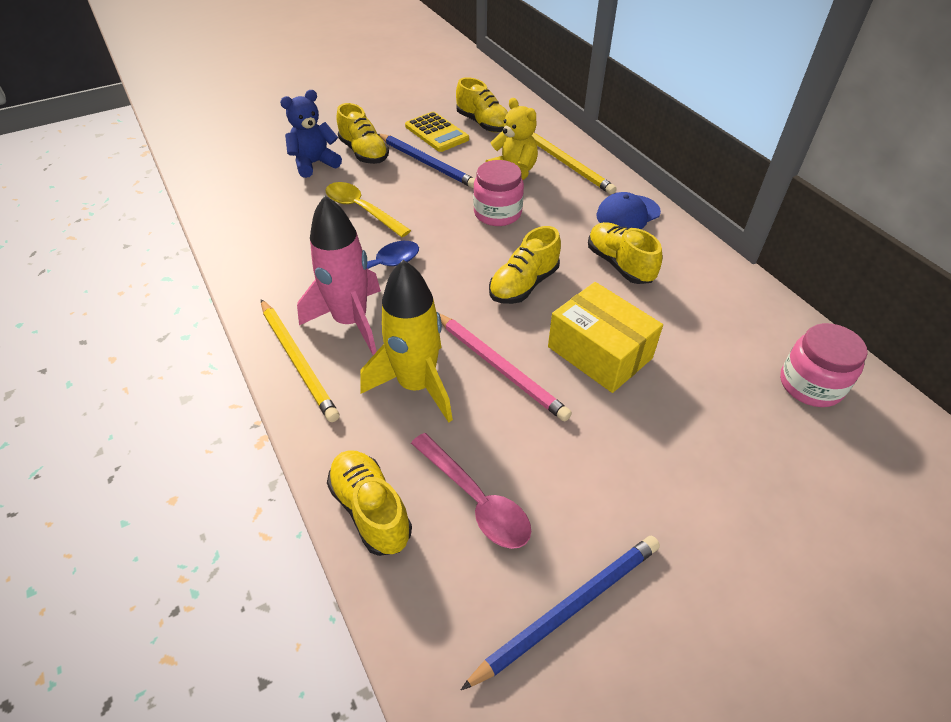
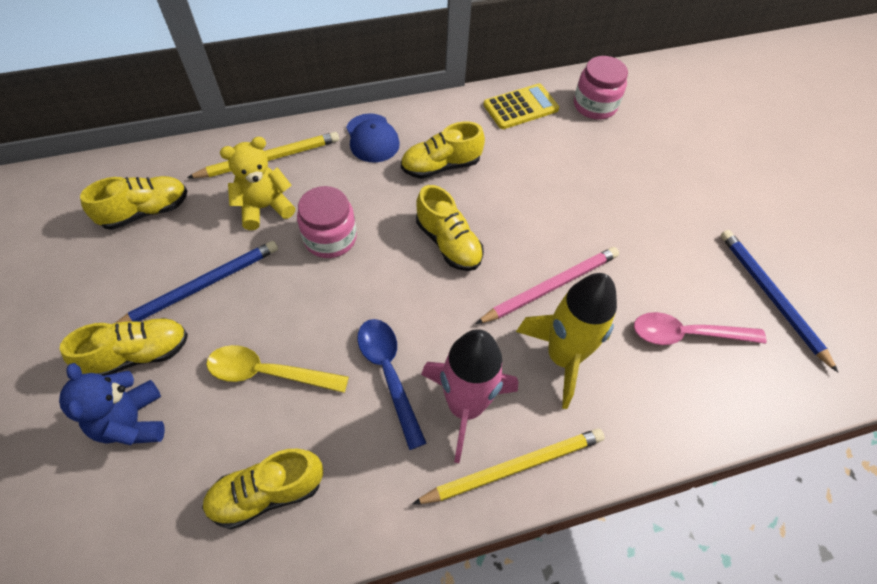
camera: 80 degrees left, 10 degrees up
yellow spoon [326,182,411,237] -> yellow spoon turned 45 degrees clockwise [206,345,349,393]
yellow shoe [327,450,412,556] -> yellow shoe moved to [202,449,323,529]
yellow calculator [405,112,469,152] -> yellow calculator moved to [483,83,559,129]
pink spoon [411,433,531,549] -> pink spoon turned 150 degrees counterclockwise [634,312,767,345]
yellow box [548,282,663,393] -> none

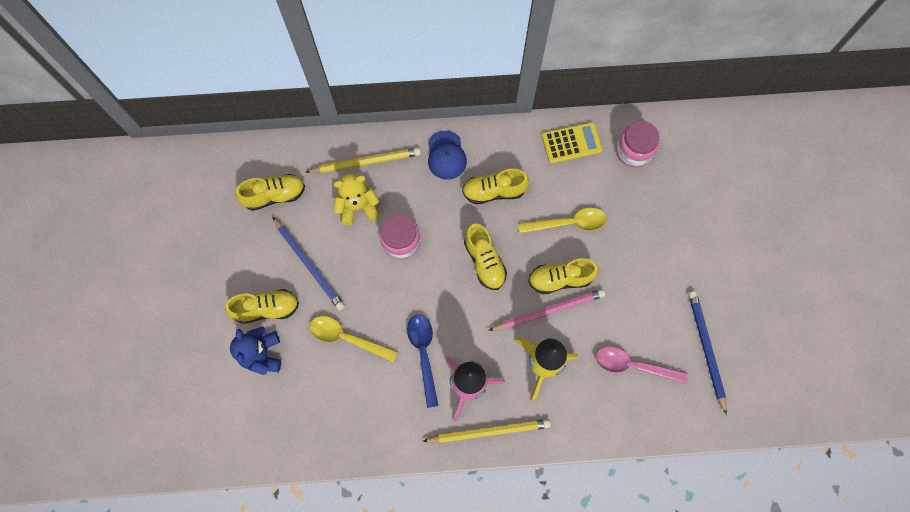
camera: 15 degrees right, 15 degrees up
blue pencil [115,241,278,323] -> blue pencil turned 75 degrees clockwise [272,217,345,311]
yellow shoe [202,449,323,529] -> yellow shoe moved to [528,258,599,294]
none -> yellow spoon [518,208,607,233]

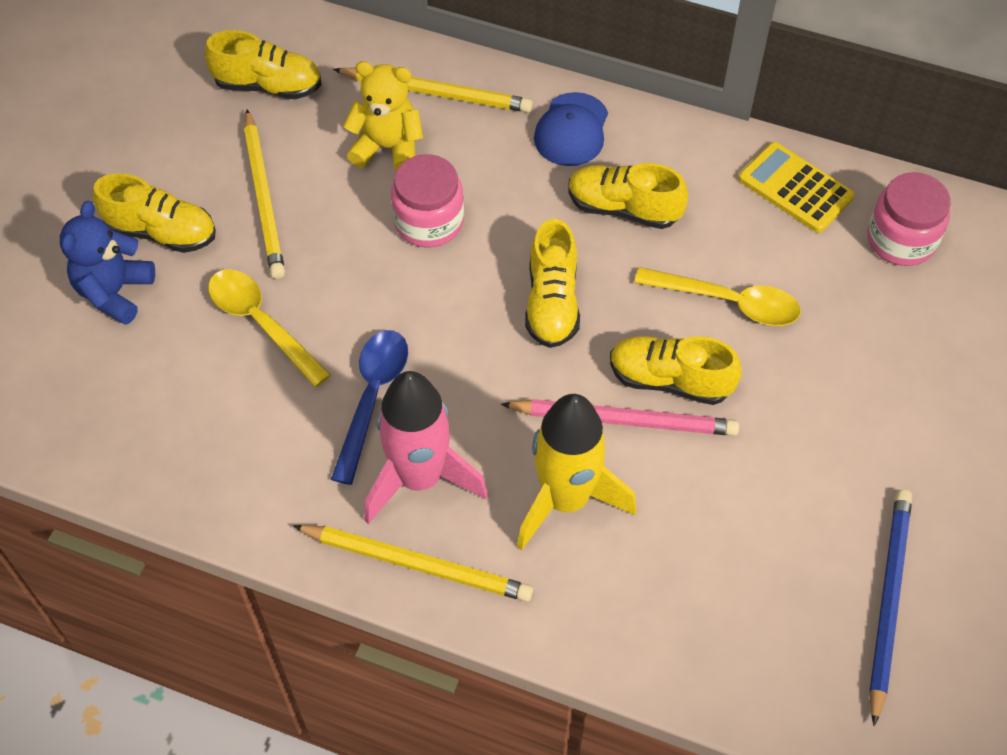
camera: 25 degrees right, 15 degrees down
blue pencil [272,217,345,311] -> yellow pencil [244,109,285,279]
yellow calculator [542,122,603,164] -> yellow calculator turned 150 degrees counterclockwise [738,142,855,233]
pink spoon [595,346,688,384] -> none

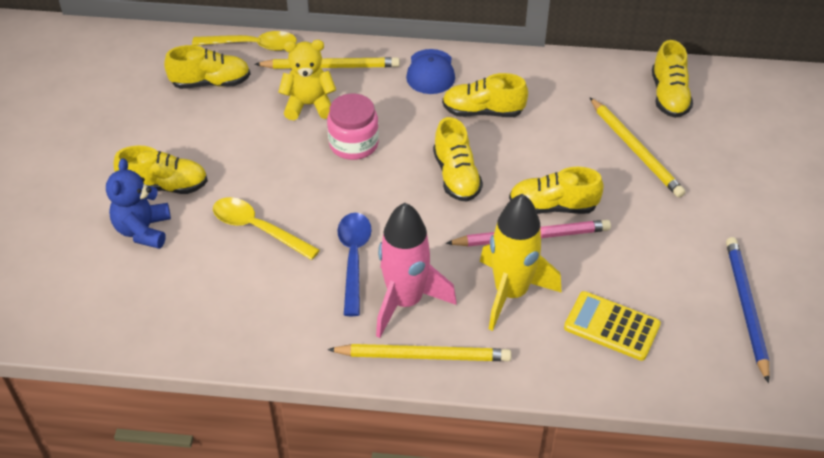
camera: 15 degrees left, 10 degrees down
yellow pencil [244,109,285,279] -> yellow pencil moved to [590,98,685,197]
yellow spoon [634,267,801,326] -> yellow spoon moved to [192,31,297,51]
yellow calculator [738,142,855,233] -> yellow calculator moved to [564,291,661,361]
pink jar [867,172,951,266] -> yellow shoe [652,40,693,118]

